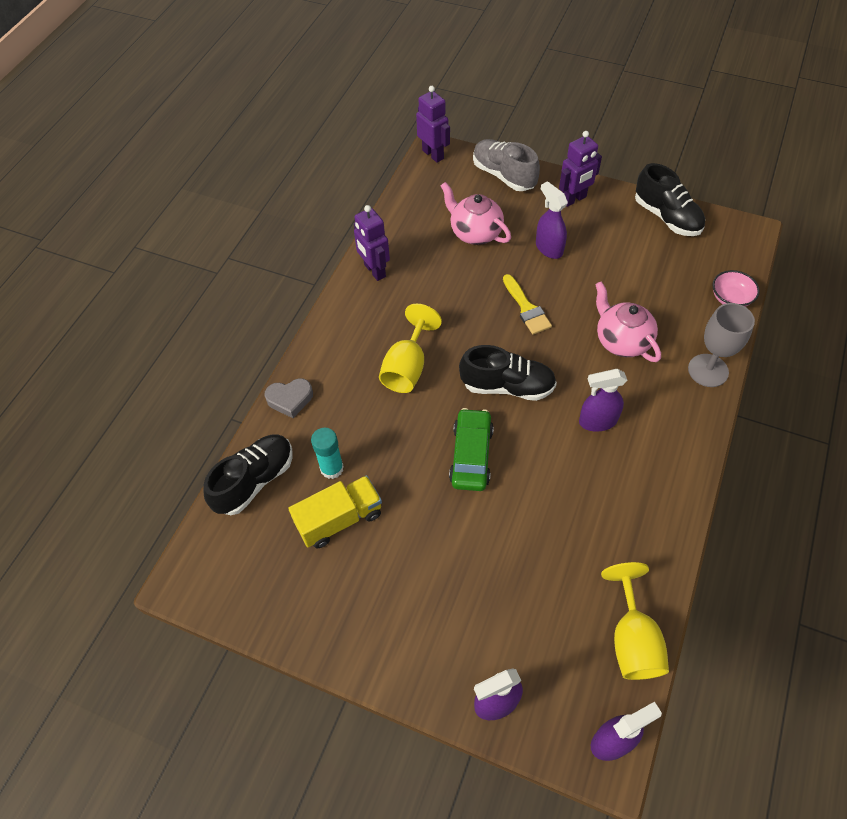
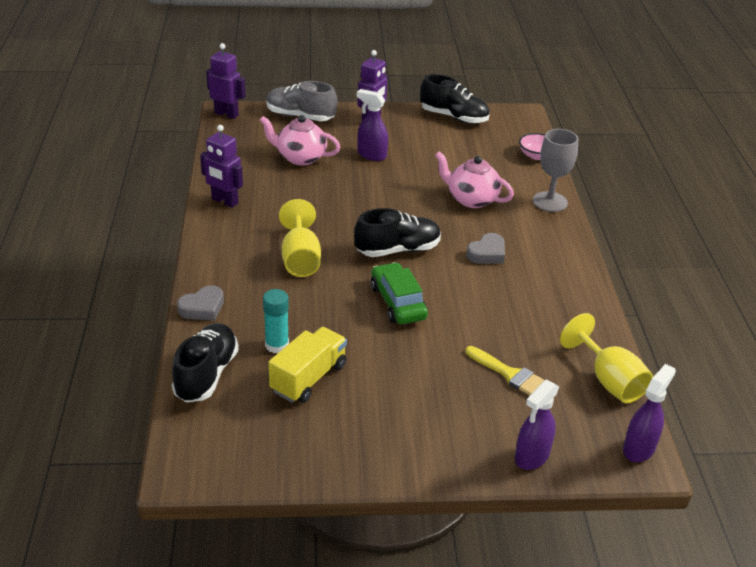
camera: 30 degrees left, 20 degrees down
yellow brush [503,274,552,335] -> yellow brush moved to [466,346,544,395]
purple spray bottle [579,369,627,432] -> grey heart [466,233,505,264]

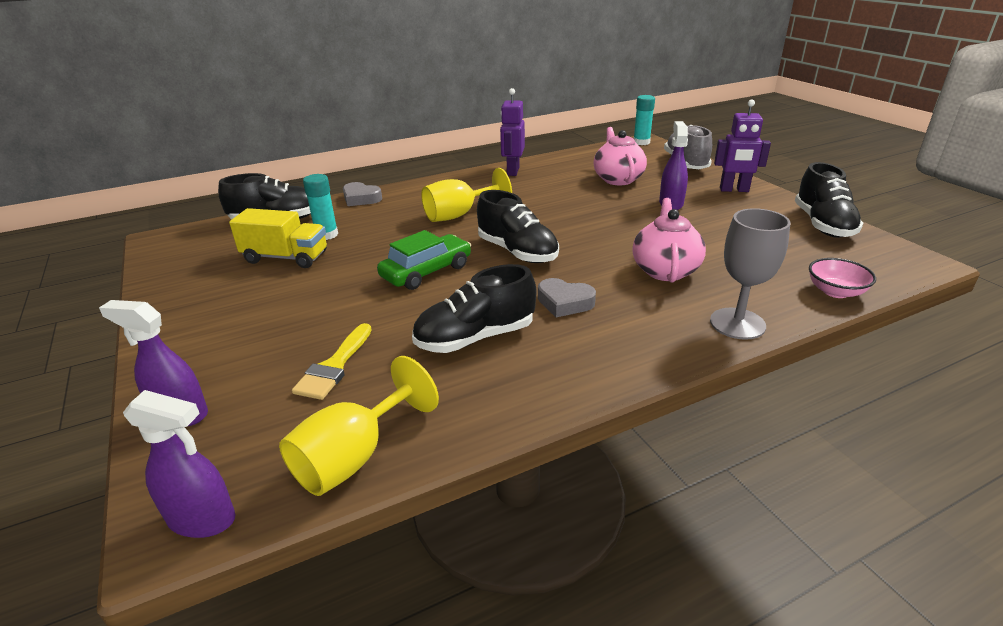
camera: 70 degrees right, 5 degrees down
purple robot [206,43,246,119] -> turquoise glue stick [633,95,655,145]
none -> black shoe [412,264,536,353]

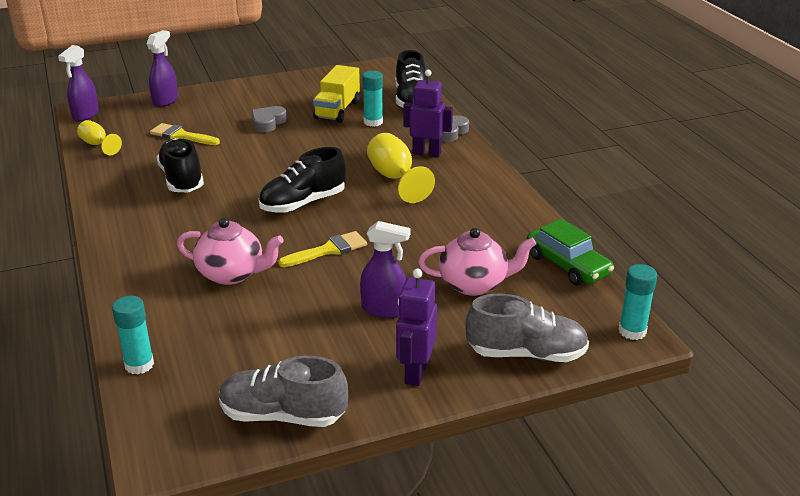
camera: 95 degrees right, 0 degrees up
yellow goblet [279,356,439,496] -> yellow goblet [77,120,122,155], size x0.61
green car [377,230,471,290] -> green car moved to [527,219,614,286]
purple robot [500,88,525,176] -> purple robot moved to [403,70,453,157]
grey heart [538,278,596,318] -> grey heart moved to [251,106,287,132]
grey goblet [710,208,790,340] -> none
black shoe [795,162,863,238] -> grey shoe [219,356,348,427]
pink bowl [809,258,876,298] -> turquoise glue stick [112,296,154,374]
none -> yellow brush [278,231,367,267]

